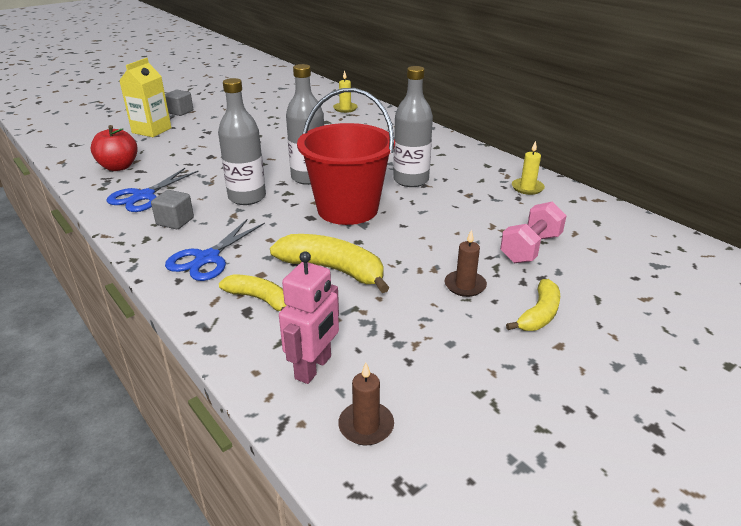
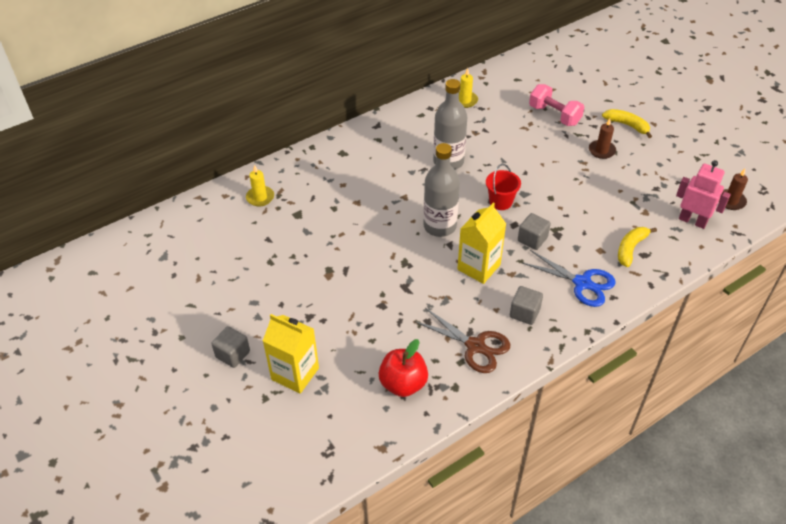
camera: 85 degrees left, 15 degrees up
blue scissors [106,168,199,212] -> brown scissors [414,308,510,373]
grey bottle [218,78,266,205] -> yellow carton [457,203,506,284]
yellow banana [270,234,389,293] -> none
red bucket [297,88,395,225] -> red bucket [486,164,521,210], size x0.45
none -> grey cube [518,213,551,250]

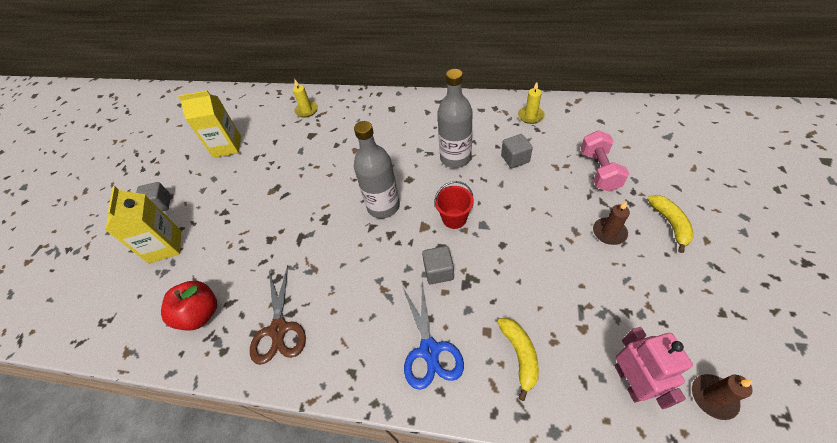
camera: 50 degrees right, 5 degrees up
yellow carton [457,203,506,284] -> yellow carton moved to [178,90,241,158]
grey cube [510,286,543,325] -> grey cube moved to [501,134,533,168]
yellow banana [618,227,657,267] -> yellow banana turned 90 degrees clockwise [497,318,539,401]

